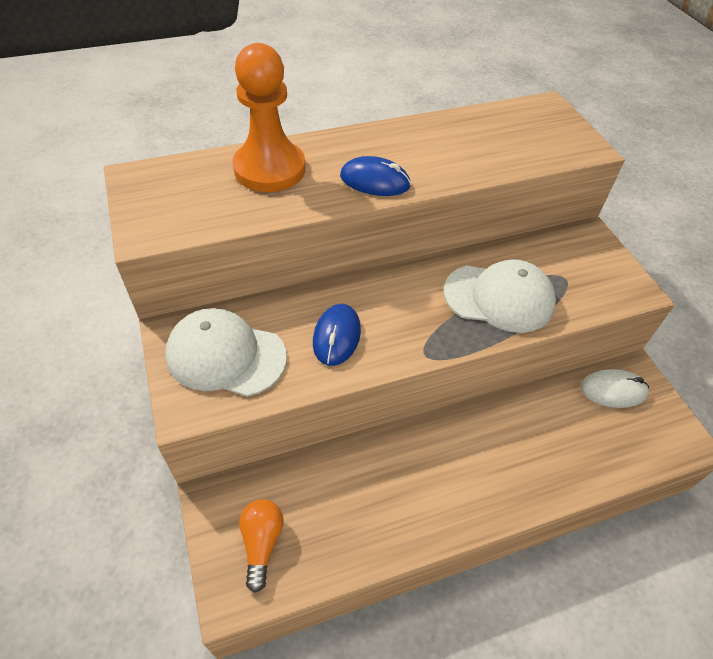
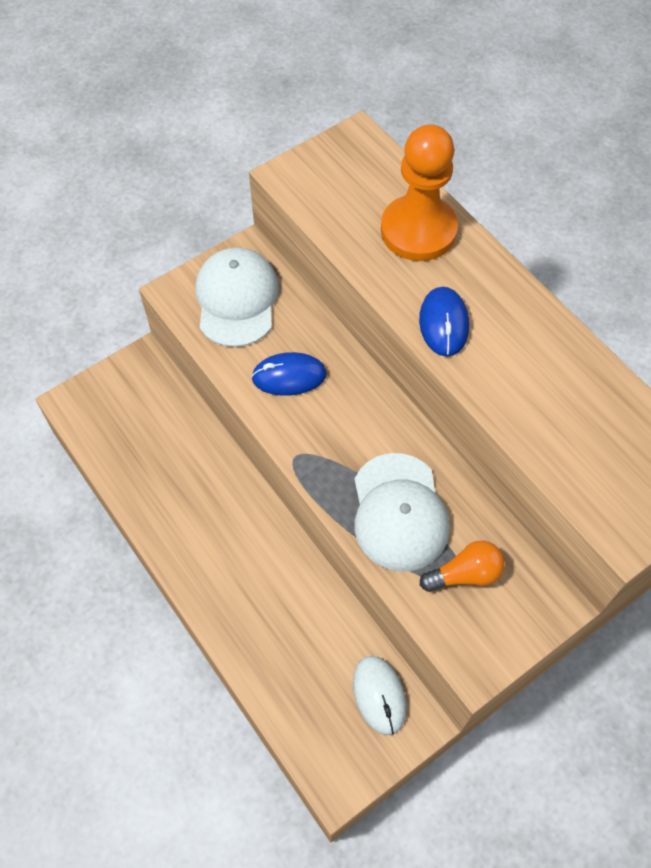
camera: 75 degrees right, 10 degrees up
orange light bulb [239,499,283,593] -> orange light bulb moved to [420,541,505,592]

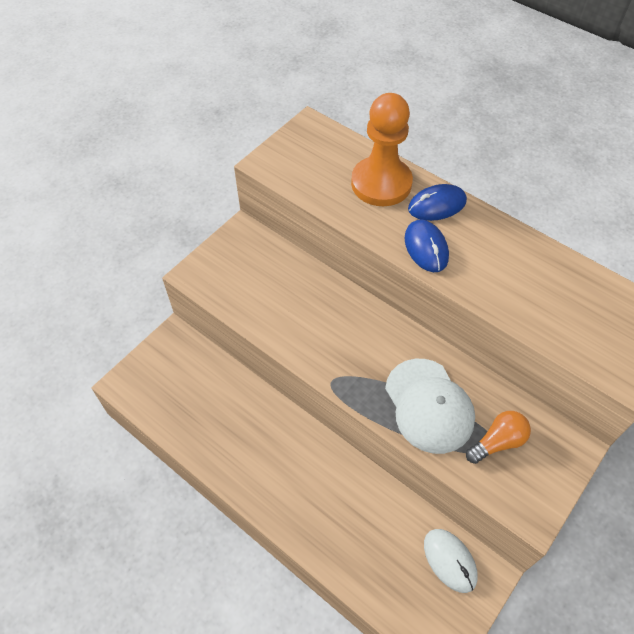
camera: 15 degrees left, 5 degrees down
white cap [195,248,279,347] -> none
blue mouse [251,352,327,396] -> blue mouse moved to [408,184,467,221]

